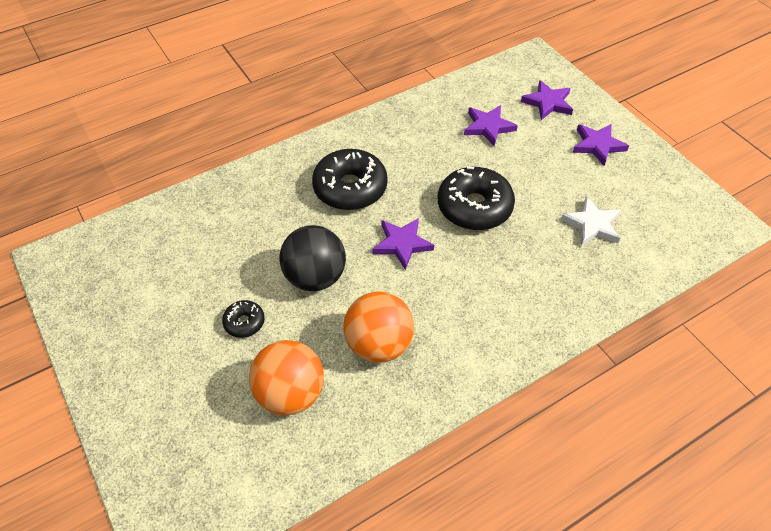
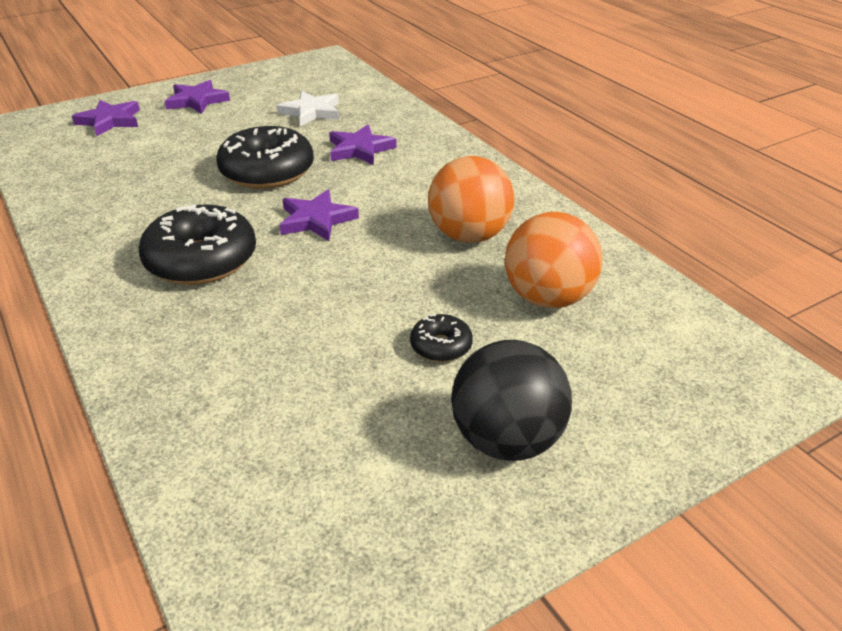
camera: 90 degrees left, 15 degrees down
black ball [279,225,346,291] -> black ball moved to [451,340,572,461]
purple star [464,105,518,146] -> purple star moved to [329,125,397,165]

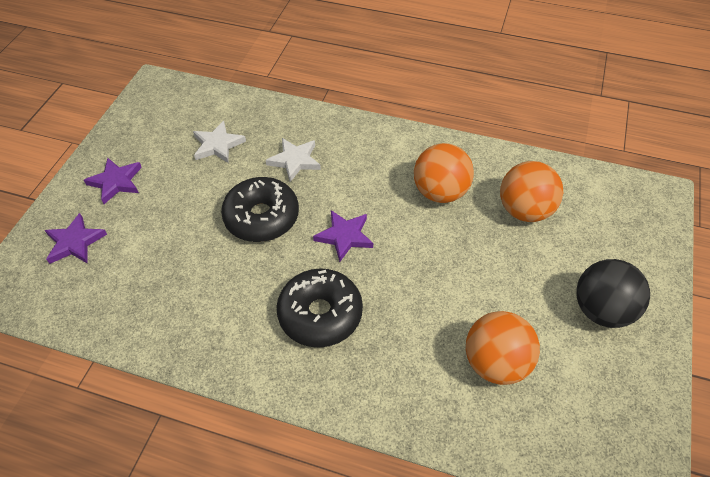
camera: 40 degrees left, 15 degrees up
purple star [329,125,397,165] -> white star [266,138,321,182]
black donut [410,314,473,362] -> none
none -> orange ball [466,311,540,385]

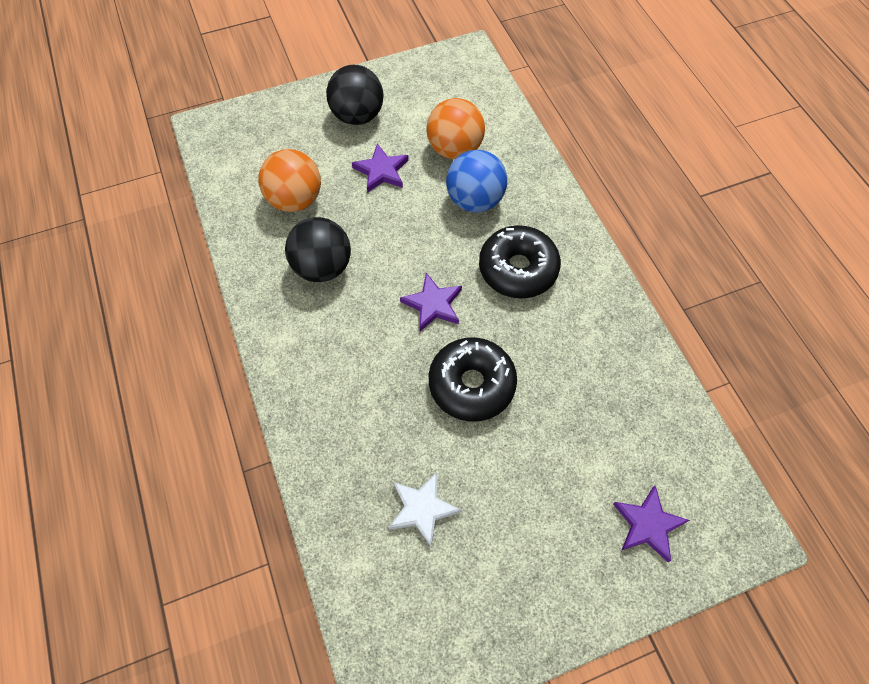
camera: 130 degrees left, 10 degrees up
purple star [84,158,142,204] -> purple star moved to [352,143,409,193]
white star [266,138,321,182] -> none
orange ball [414,143,474,203] -> black ball [285,217,351,282]
none -> blue ball [446,150,507,213]

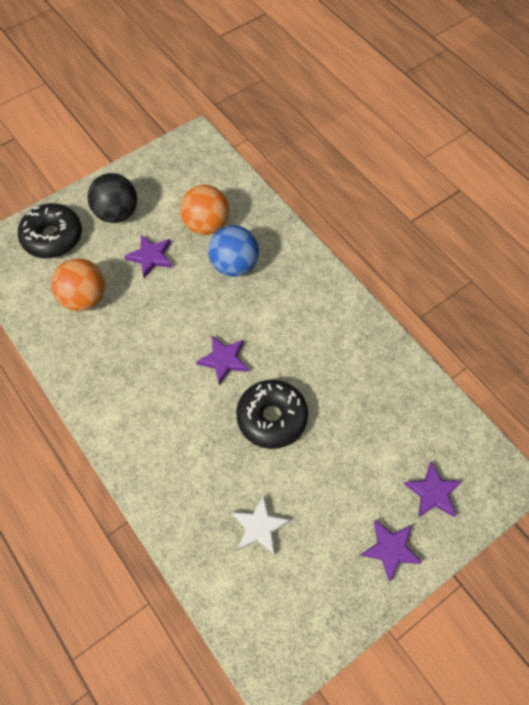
camera: 15 degrees left, 0 degrees up
black ball [285,217,351,282] -> none
black donut [479,225,561,299] -> black donut moved to [18,203,82,258]
none -> purple star [361,520,422,582]

